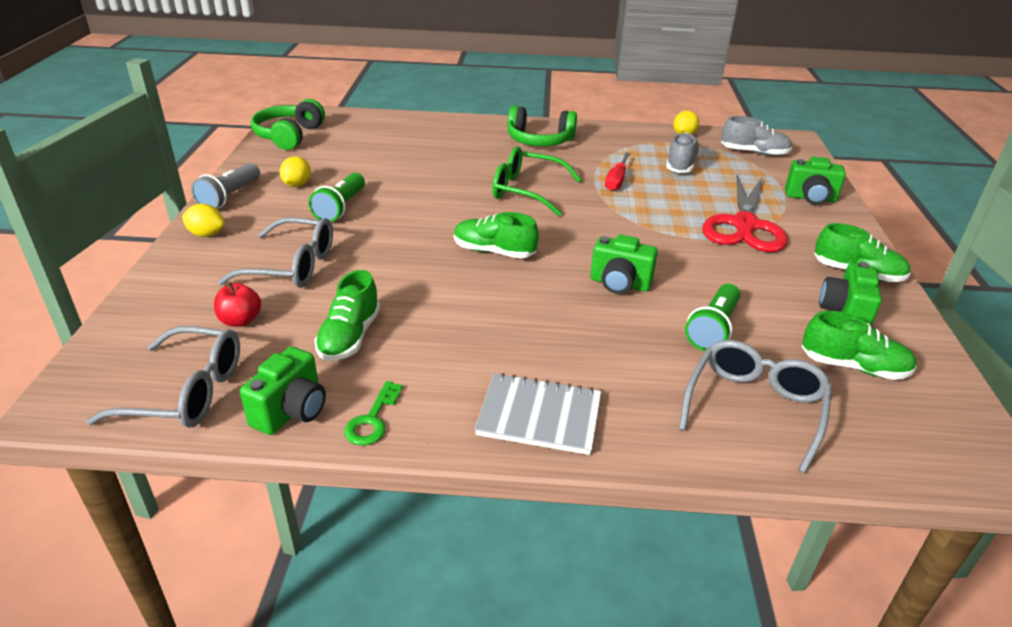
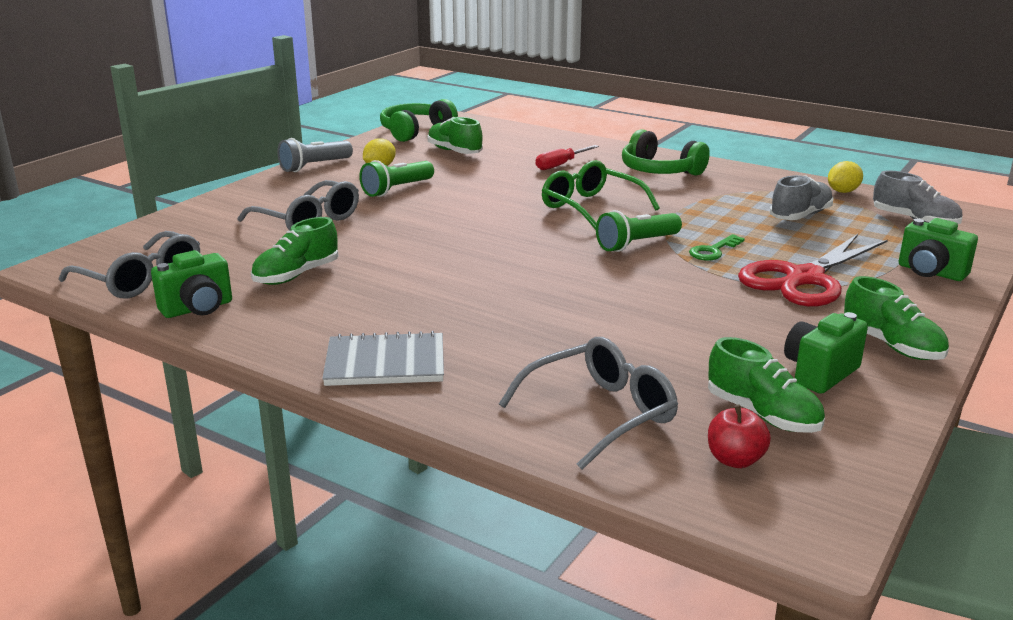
camera: 30 degrees right, 10 degrees down
yellow lemon [182,204,225,237] -> none
red apple [214,282,261,327] -> red apple moved to [708,405,771,468]
green key [344,381,403,445] -> green key moved to [689,234,745,261]
green shoe [454,212,539,259] -> green shoe moved to [427,117,483,154]
grey notebook [474,373,601,455] -> grey notebook turned 45 degrees counterclockwise [322,331,444,386]
green camera [590,234,658,294] -> none
red screwdriver [605,152,630,191] -> red screwdriver moved to [536,145,599,170]
green flashlight [685,284,741,351] -> green flashlight moved to [596,210,682,252]

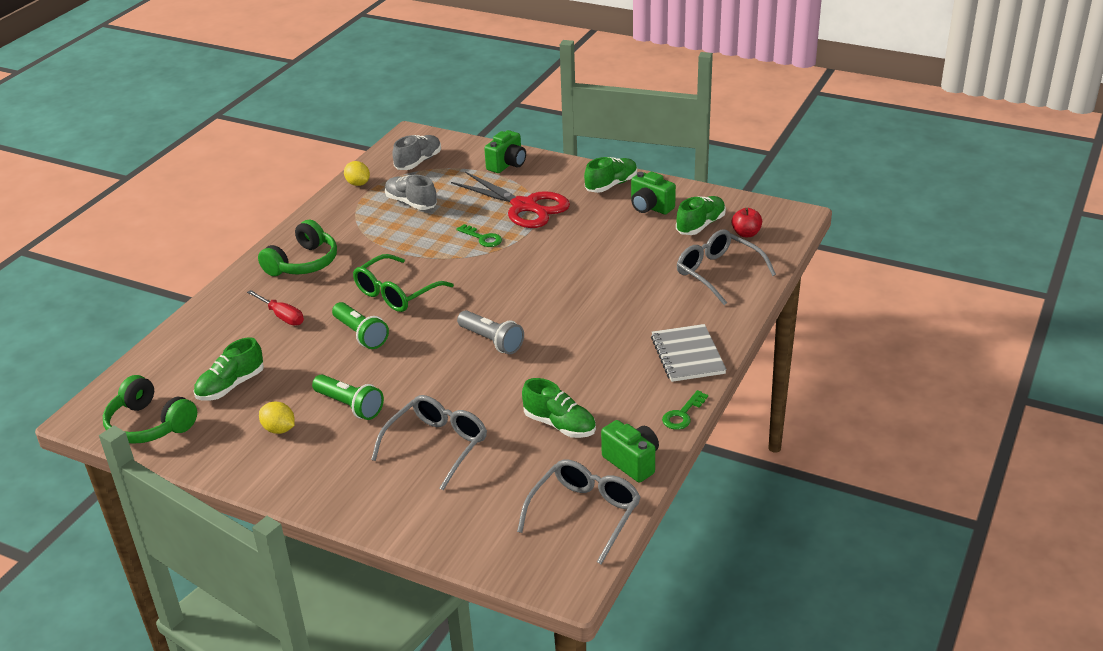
camera: 95 degrees left, 10 degrees up
grey flashlight [277,138,353,172] -> grey flashlight moved to [457,310,524,354]
green flashlight [596,210,682,252] -> green flashlight moved to [332,302,389,349]
none -> green key [662,390,708,430]

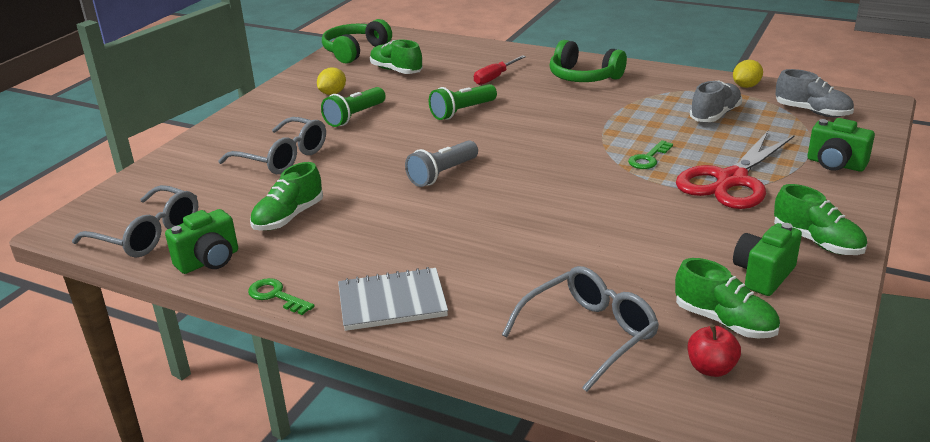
camera: 90 degrees right, 5 degrees down
green glasses [353,254,454,312] -> none

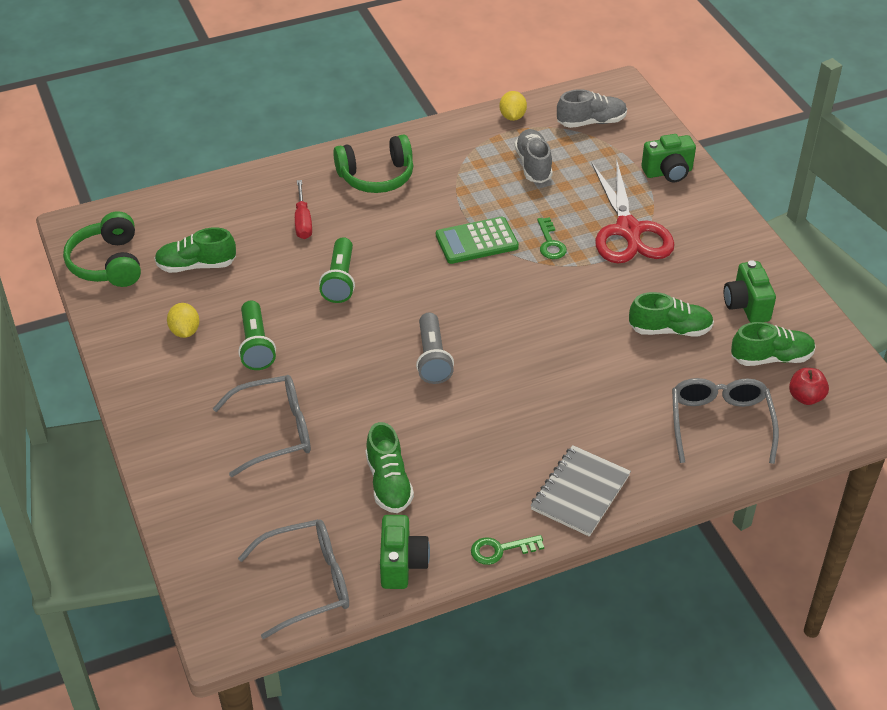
camera: 50 degrees left, 15 degrees up
green shoe [774,184,867,255] -> green shoe moved to [629,292,714,336]
none -> green calculator [436,217,519,264]

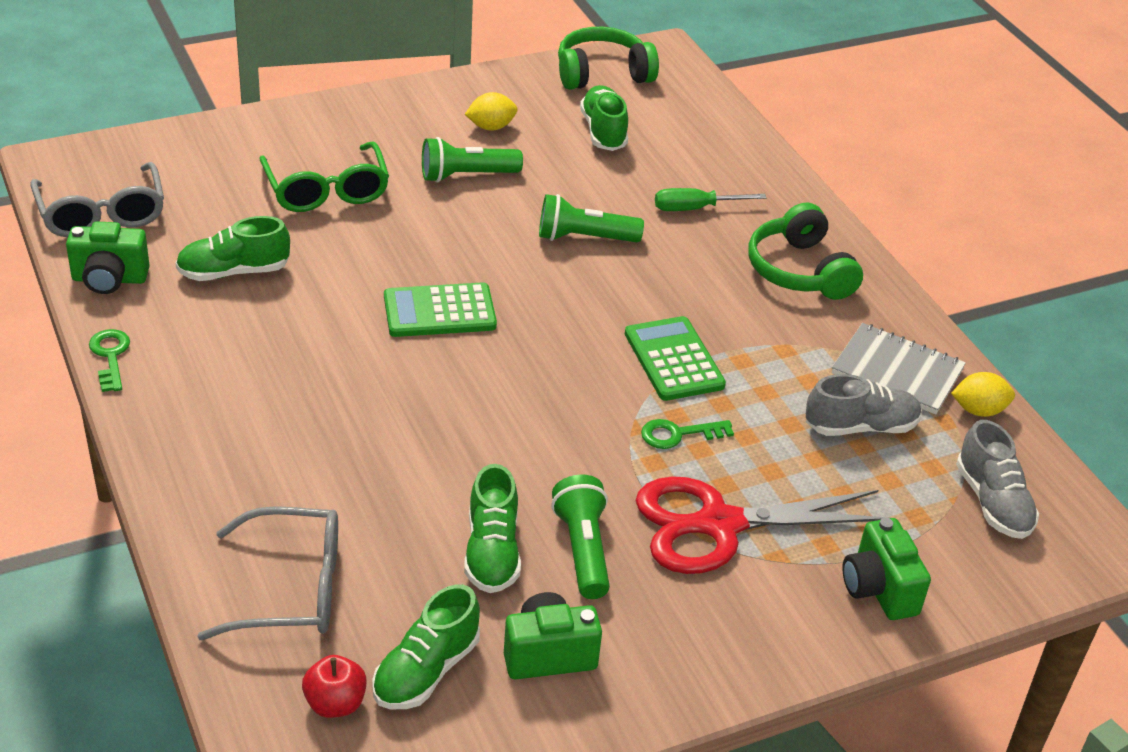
camera: 85 degrees right, 5 degrees down
grey glasses [213,375,311,477] -> green glasses [259,142,389,212]
red screwdriver [295,180,312,239] -> green screwdriver [655,188,766,211]
grey flashlight [416,313,454,384] -> green calculator [384,282,497,337]
grey notebook [530,445,631,537] -> grey notebook moved to [832,323,966,415]
green shoe [731,322,816,366] -> green shoe turned 45 degrees clockwise [372,585,480,709]
none -> green flashlight [551,475,610,599]

